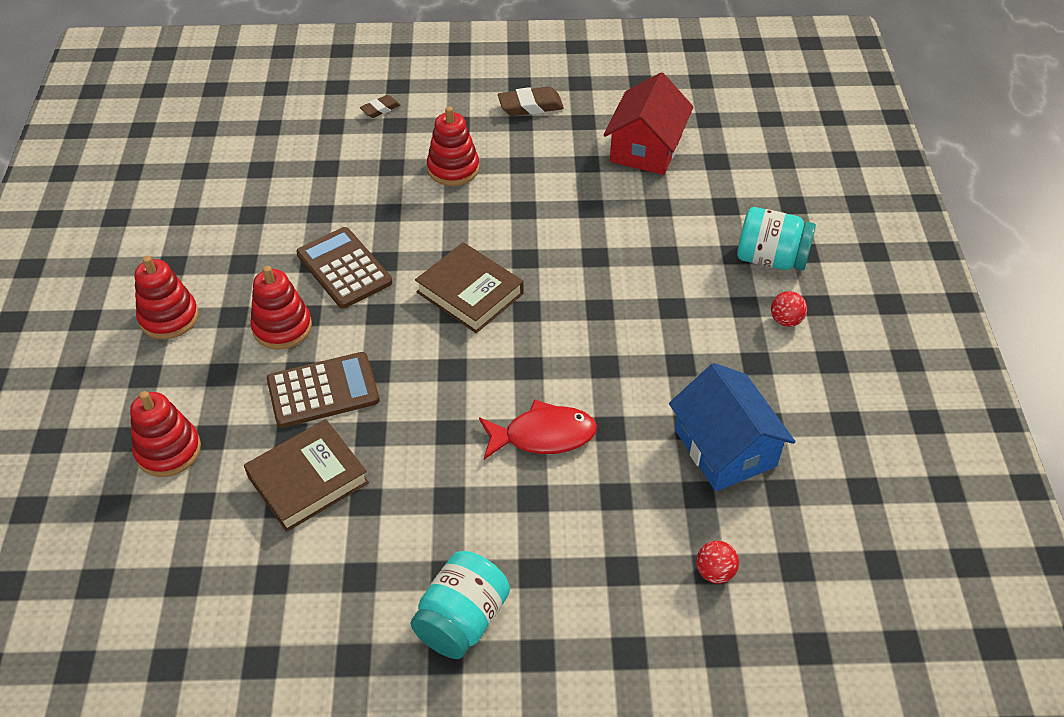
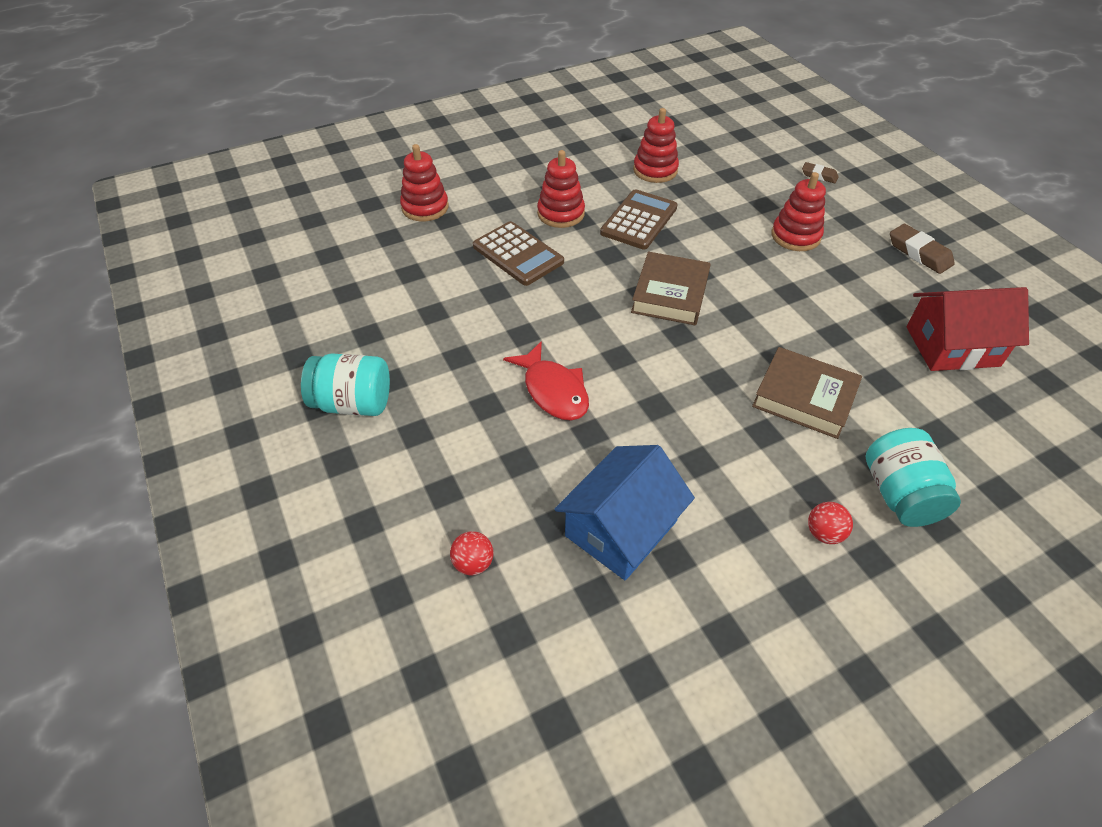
camera: 65 degrees right, 0 degrees up
red stacking toy [134,256,199,339] -> red stacking toy moved to [633,108,679,183]
brown book [244,419,369,532] -> brown book moved to [752,347,862,439]

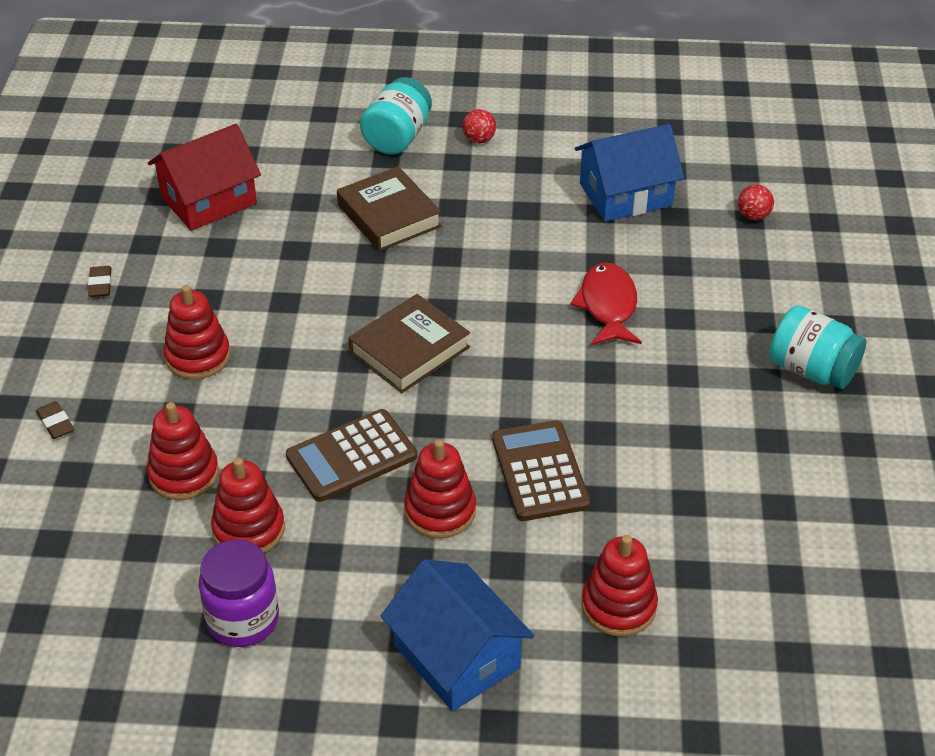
camera: 150 degrees left, 5 degrees down
brown eraser [890,224,955,274] -> brown eraser [88,266,112,297], size x0.62
red house [907,287,1029,371] -> red house turned 60 degrees counterclockwise [148,124,261,231]
none -> red stacking toy [147,402,219,500]
none -> purple jar [199,539,279,647]
none -> blue house [381,559,534,711]

